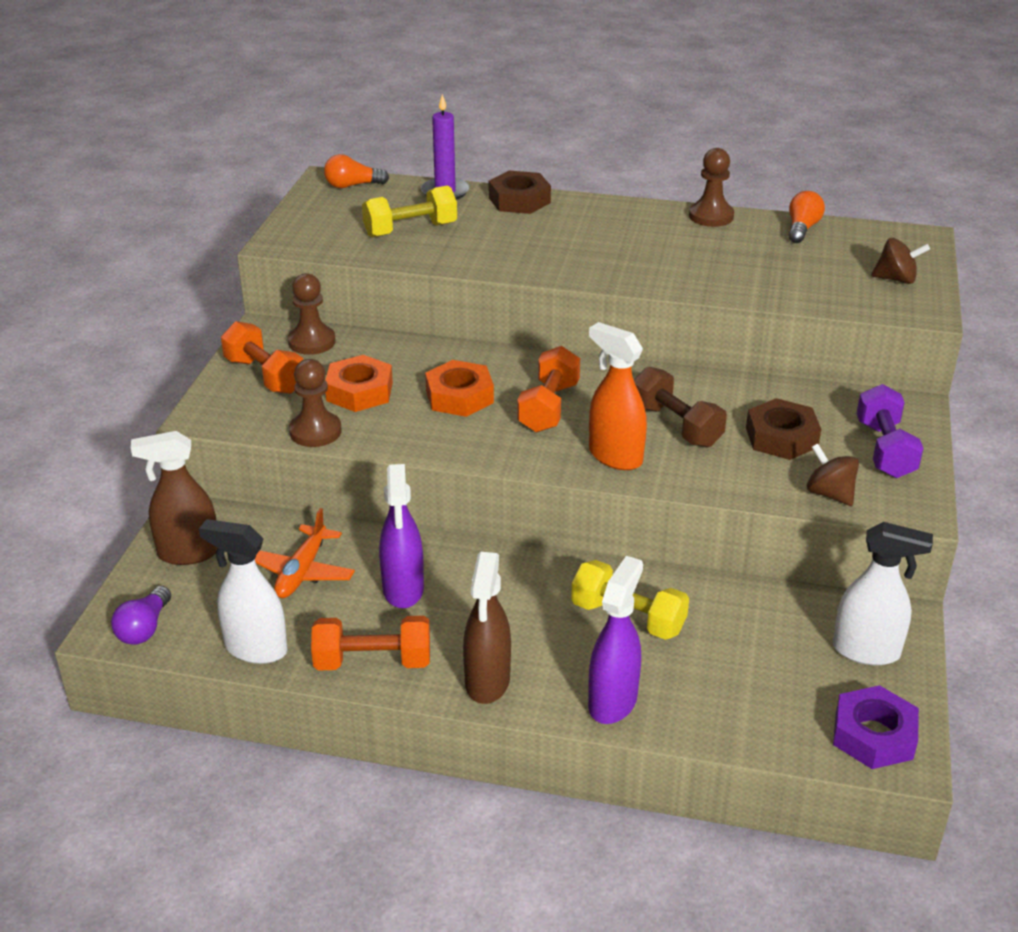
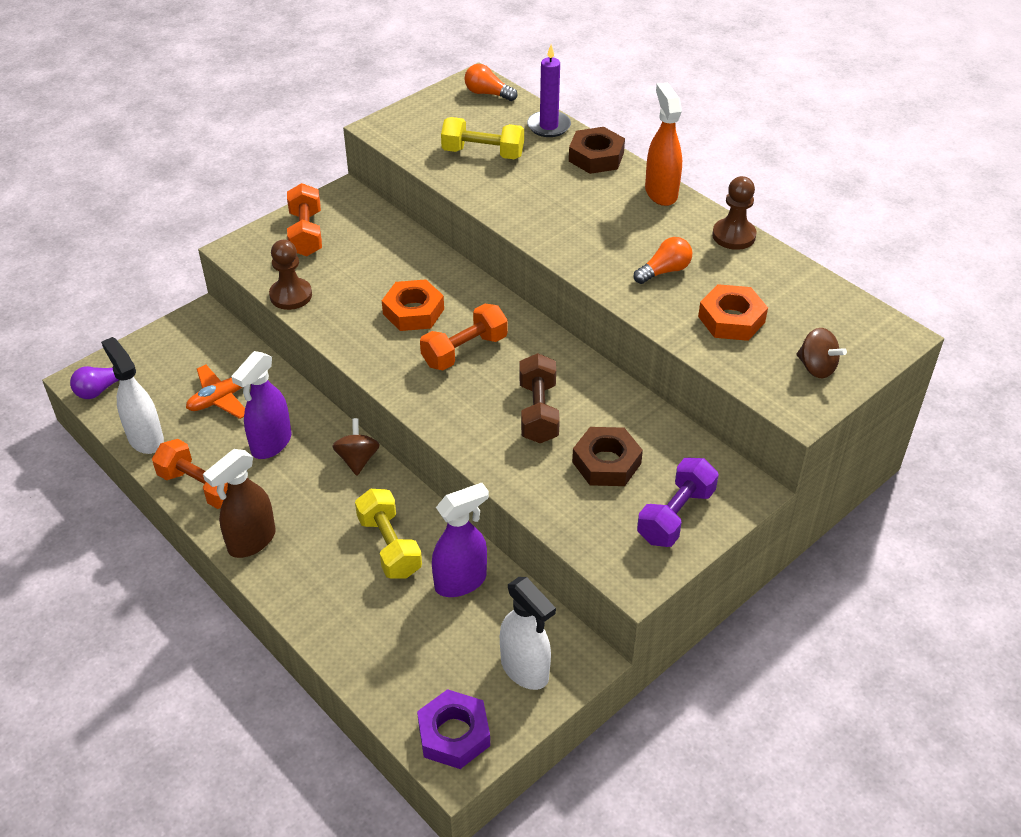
camera: 35 degrees right, 10 degrees up
brown spray bottle [131,431,217,565] -> none
brown pawn [288,273,335,355] -> none
orange nut [325,355,393,412] -> orange nut moved to [698,284,768,341]
purple spray bottle [588,556,643,724] -> purple spray bottle moved to [432,483,489,597]
orange spray bottle [589,322,647,470] -> orange spray bottle moved to [645,83,682,206]
orange light bulb [788,191,825,243] -> orange light bulb moved to [634,237,692,284]
brown spinning top [807,444,859,506] -> brown spinning top moved to [332,418,380,476]

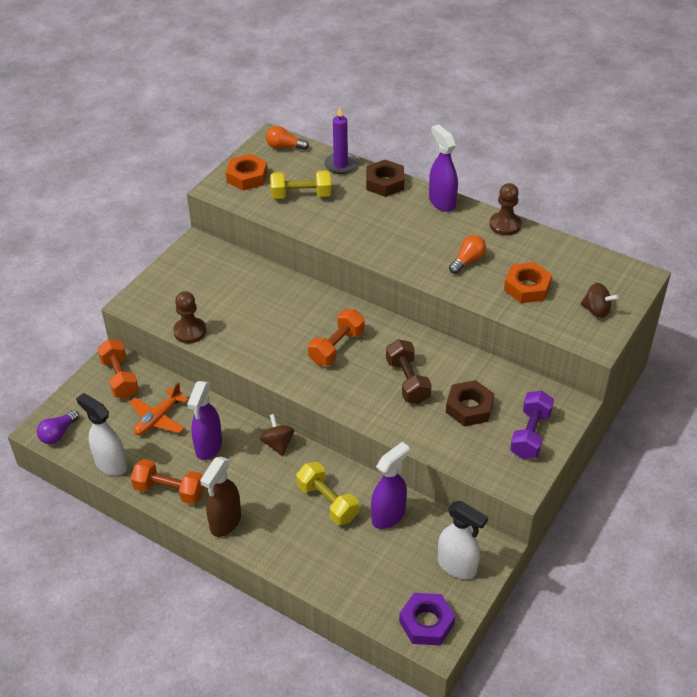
camera: 15 degrees left, 0 degrees up
orange dumbbell [287,183,322,256] -> orange dumbbell moved to [97,339,139,398]
orange nut [382,279,444,331] -> orange nut moved to [226,154,268,191]
orange spray bottle [645,83,682,206] -> purple spray bottle [429,124,458,212]

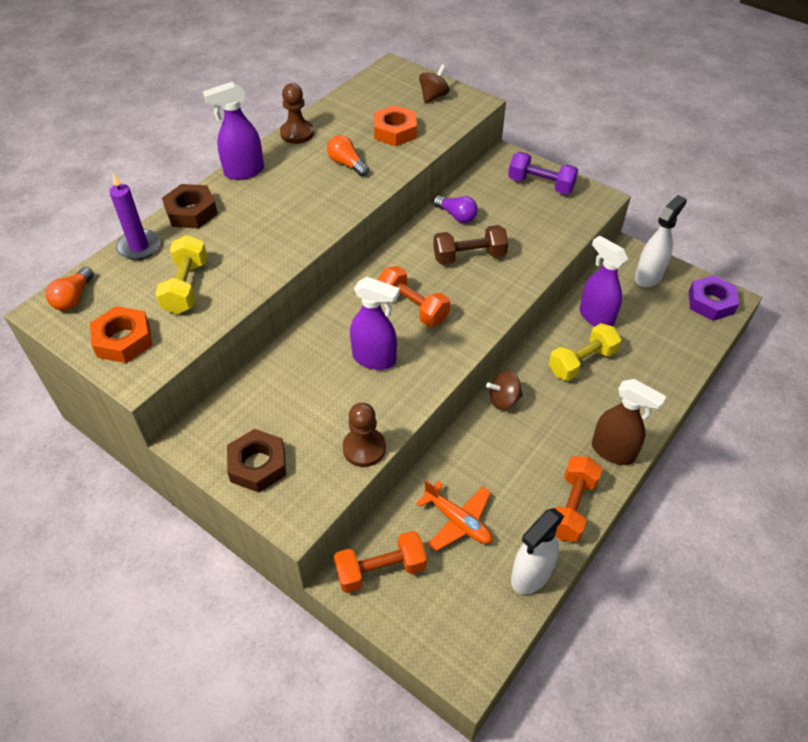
camera: 85 degrees left, 5 degrees up
purple light bulb [37,410,79,444] -> purple light bulb moved to [434,196,478,223]
purple spray bottle [187,381,222,460] -> purple spray bottle moved to [350,277,400,370]
brown nut [446,380,494,427] -> brown nut moved to [227,429,286,493]

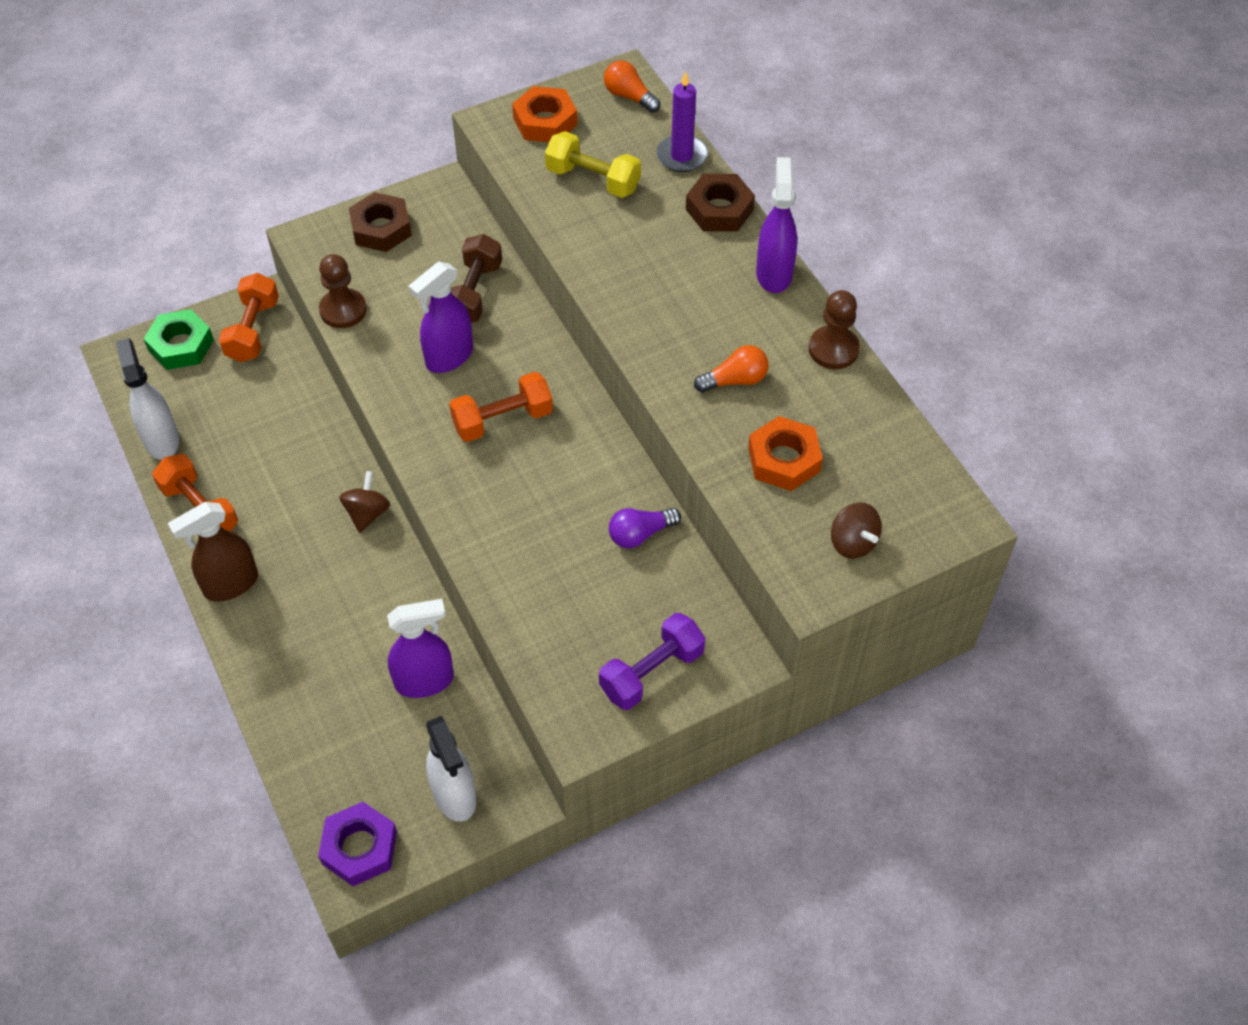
camera: 115 degrees right, 5 degrees up
orange plane [416,480,492,552] -> none
brown dumbbell [433,225,508,265] -> brown dumbbell moved to [451,234,502,323]
yellow dumbbell [549,323,621,381] -> none
none -> green nut [144,309,214,370]

